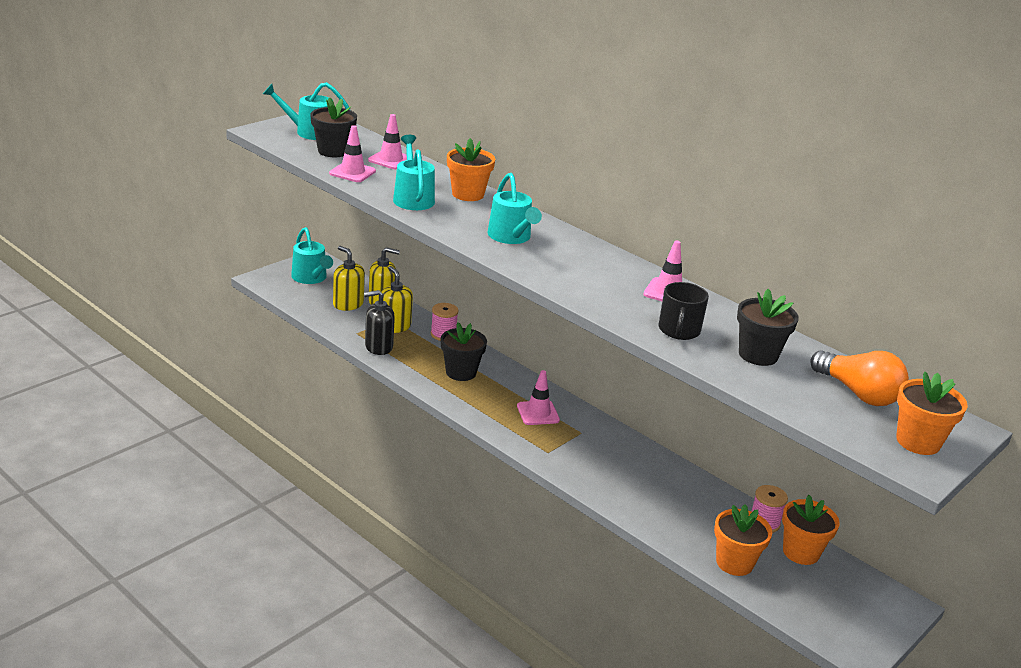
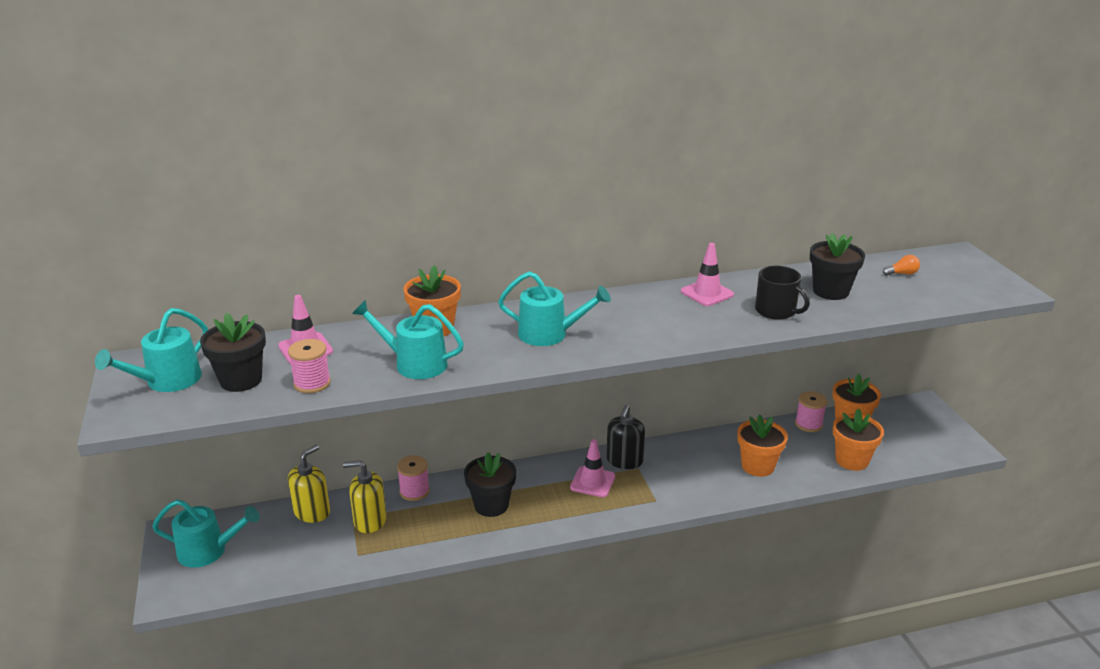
camera: 55 degrees left, 0 degrees up
pink traffic cone [329,125,376,182] -> pink spool [288,339,331,393]
yellow soap dispenser [333,246,365,311] -> none
black soap dispenser [364,290,395,355] -> black soap dispenser moved to [606,405,645,469]
orange light bulb [810,350,909,406] -> orange light bulb [883,255,920,276], size x0.44
orange flower pot [896,371,968,455] -> orange flower pot moved to [737,414,788,477]

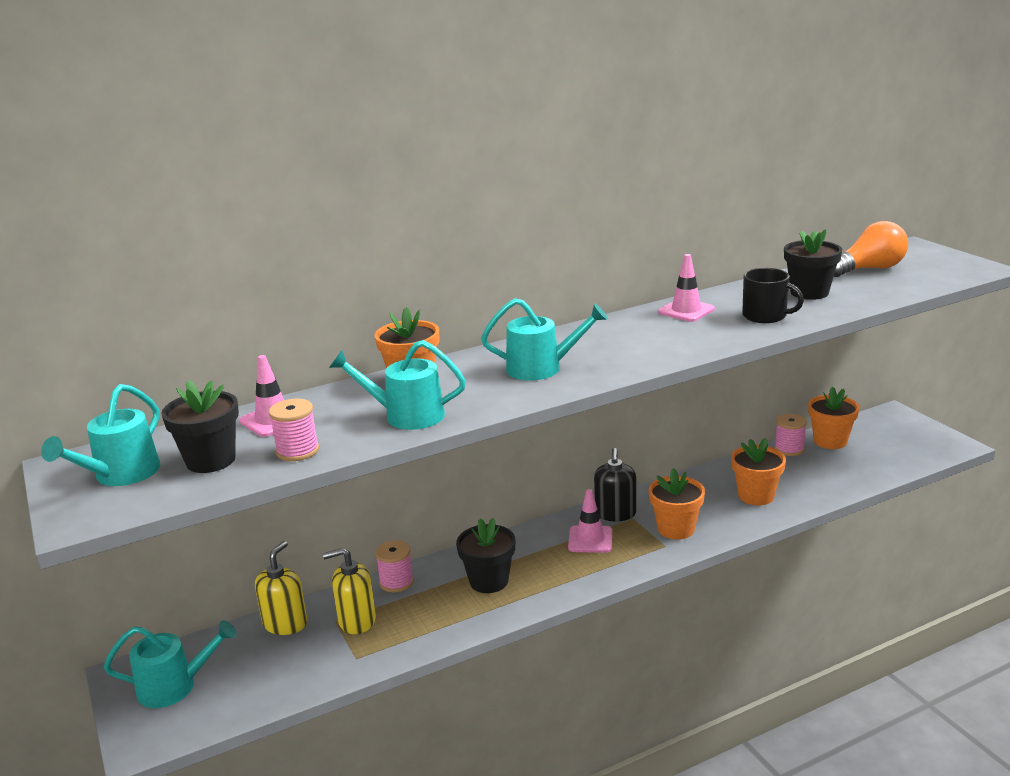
camera: 10 degrees left, 5 degrees down
orange flower pot [833,408,884,471] -> orange flower pot moved to [649,468,705,540]
orange light bulb [883,255,920,276] -> orange light bulb [834,221,908,277], size x2.28

